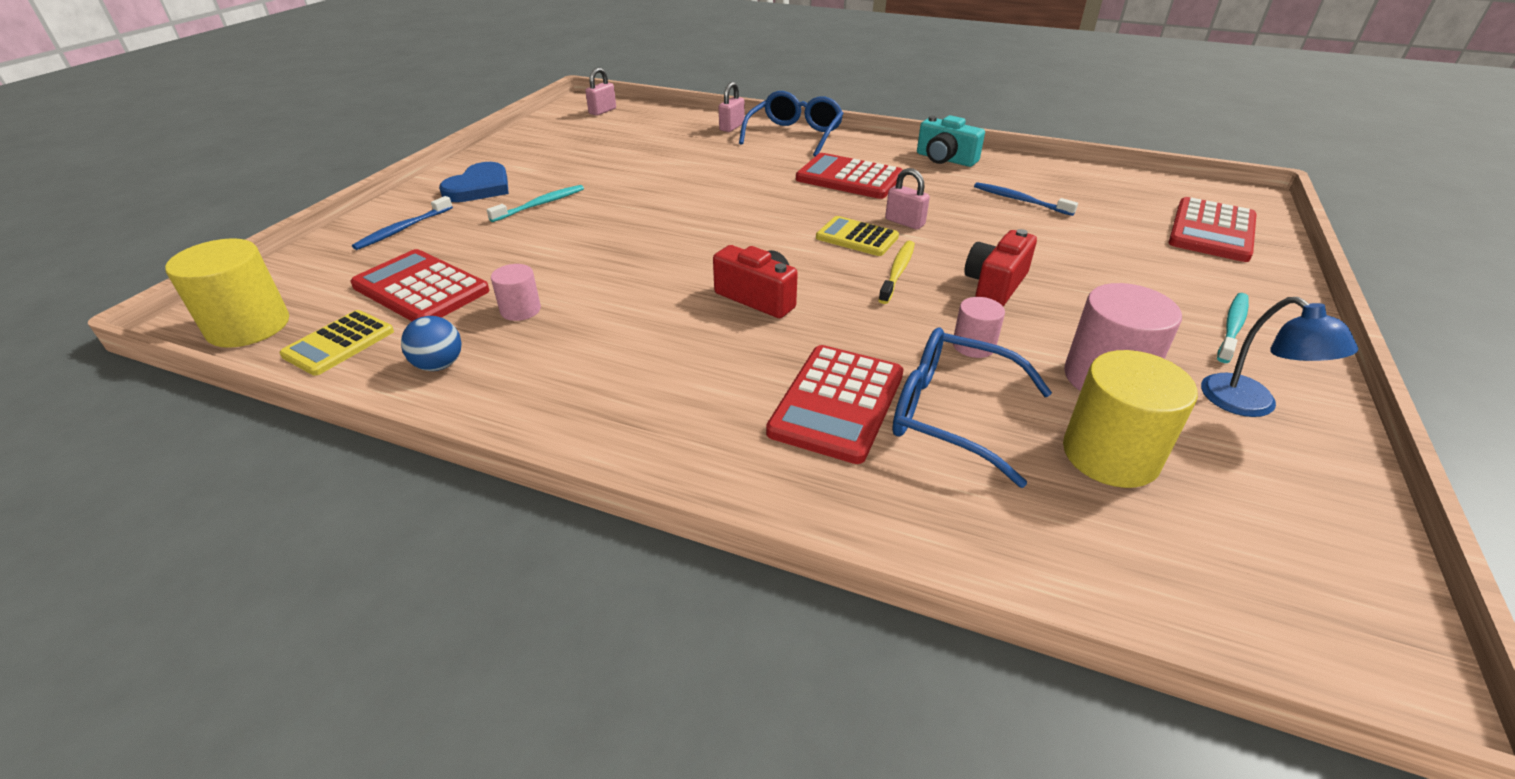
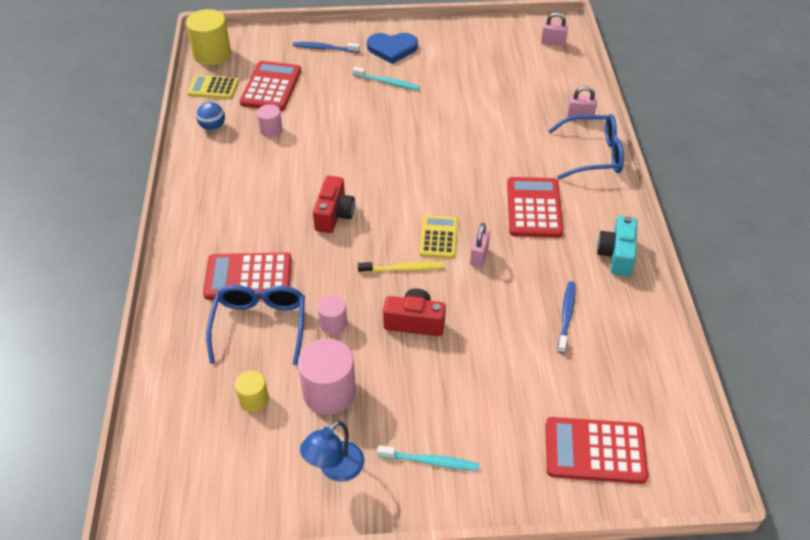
camera: 65 degrees right, 10 degrees up
yellow cylinder [1063,350,1198,488] -> yellow cylinder [235,371,269,412], size x0.55

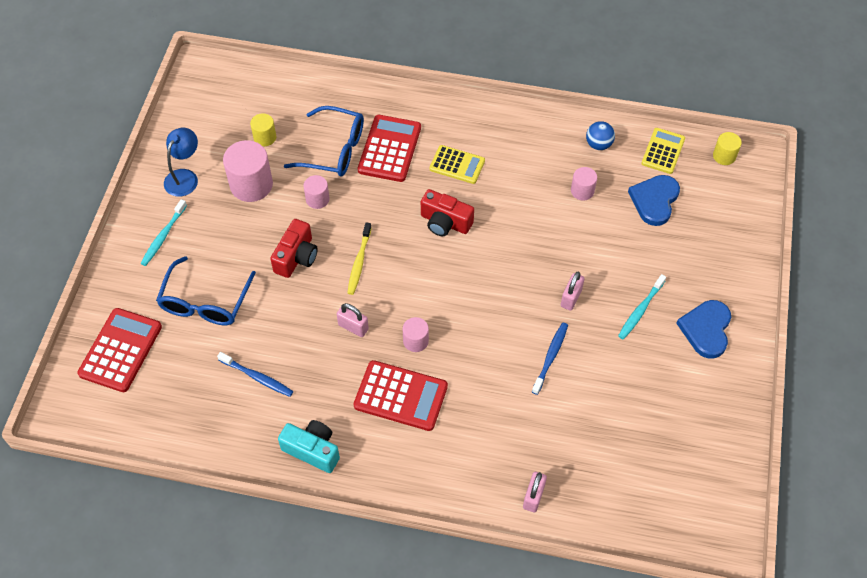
camera: 105 degrees right, 10 degrees up
yellow cylinder [186,9,231,65] -> yellow cylinder [713,132,742,165], size x0.55
red calculator [240,61,301,111] -> blue heart [628,175,680,226]
blue toothbrush [293,42,360,53] -> blue toothbrush moved to [532,323,568,395]
blue lamp [300,421,365,482] -> blue lamp turned 60 degrees clockwise [164,128,198,197]
yellow calculator [419,215,458,259] -> yellow calculator moved to [430,145,485,184]
pink padlock [541,12,568,46] -> pink padlock moved to [561,272,585,311]
blue glasses [548,114,624,180] -> blue glasses moved to [156,256,256,325]
none -> pink cylinder [403,317,429,352]

